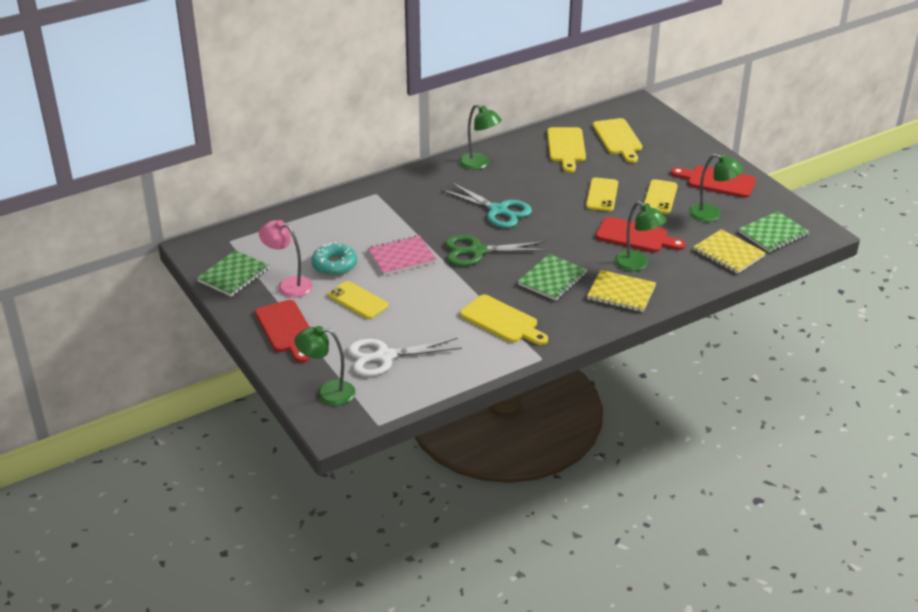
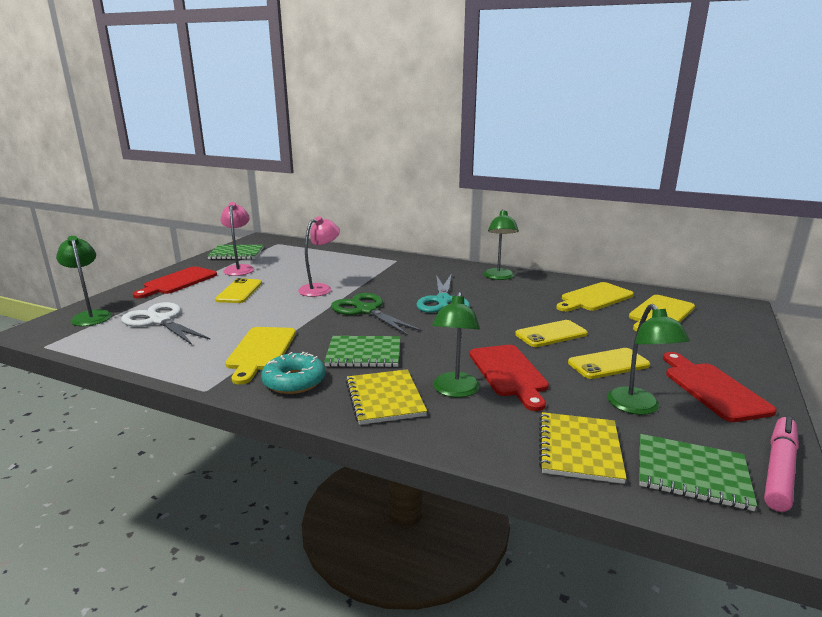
camera: 55 degrees right, 15 degrees down
turquoise donut [311,242,357,276] -> turquoise donut moved to [261,352,325,394]
pink notebook [368,235,436,275] -> pink lamp [298,216,340,297]
none -> pink marker [764,416,799,512]

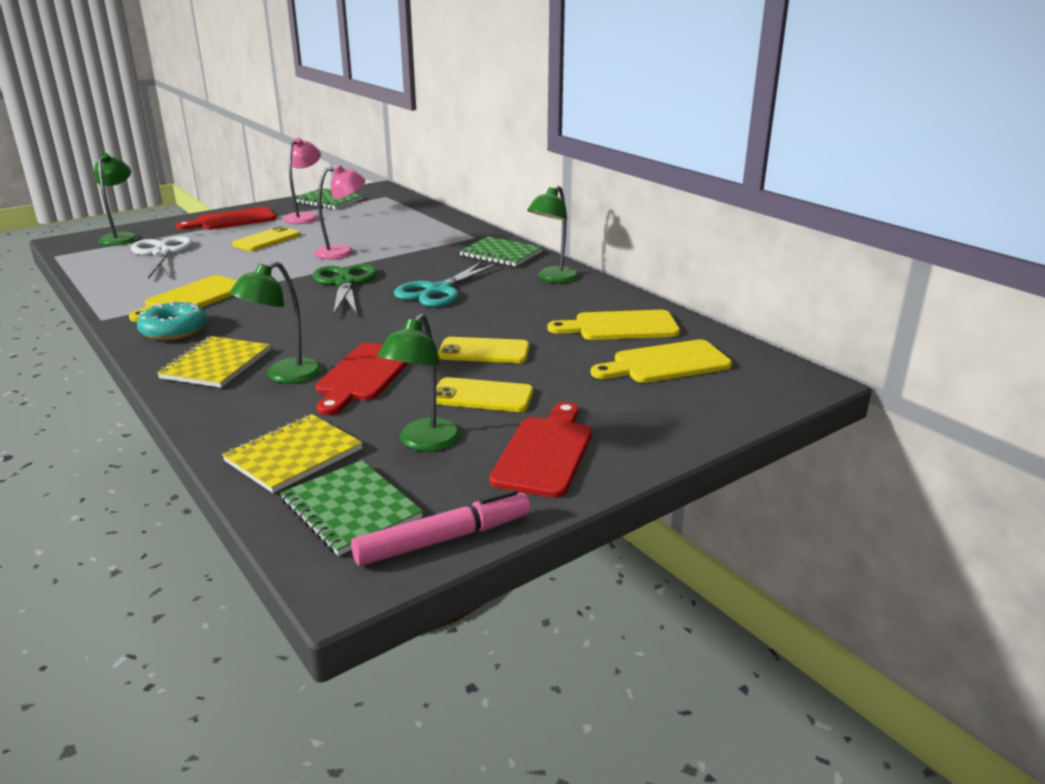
camera: 30 degrees right, 5 degrees up
green notebook [324,336,400,367] -> green notebook moved to [460,237,543,267]

